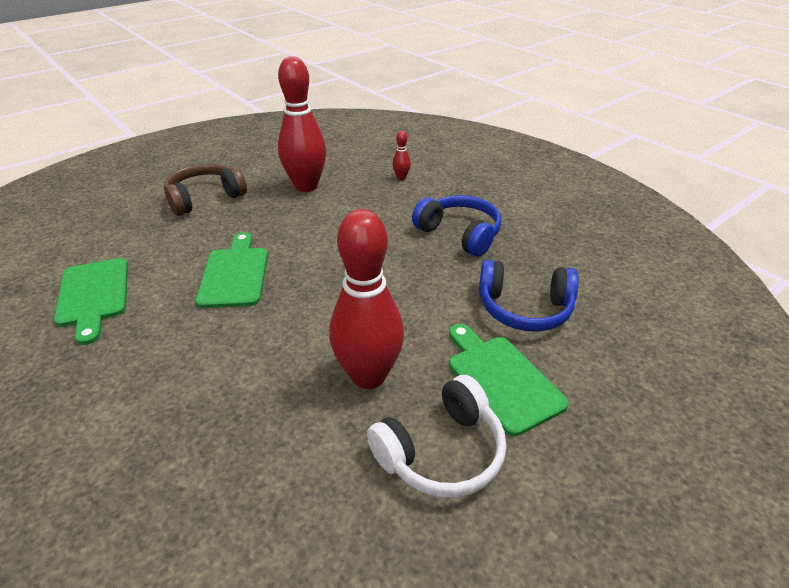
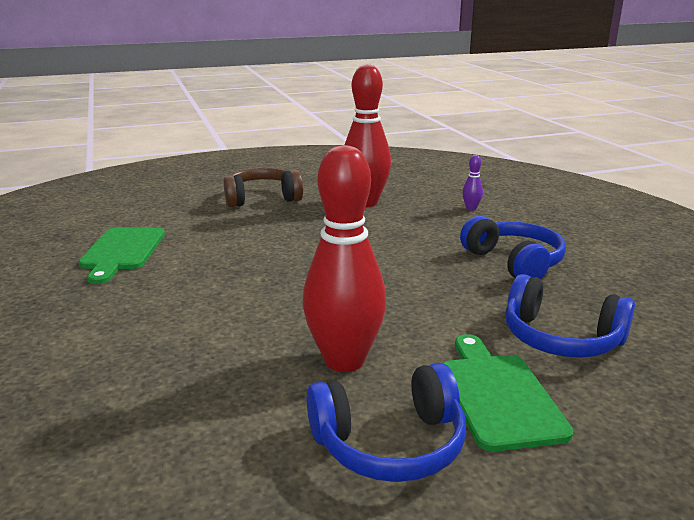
camera: 20 degrees right, 15 degrees down
green cutting board [196,232,268,308] -> none
white headphones [367,375,506,498] -> blue headphones [307,363,466,482]
red bowling pin [393,131,411,180] -> purple bowling pin [462,155,483,211]

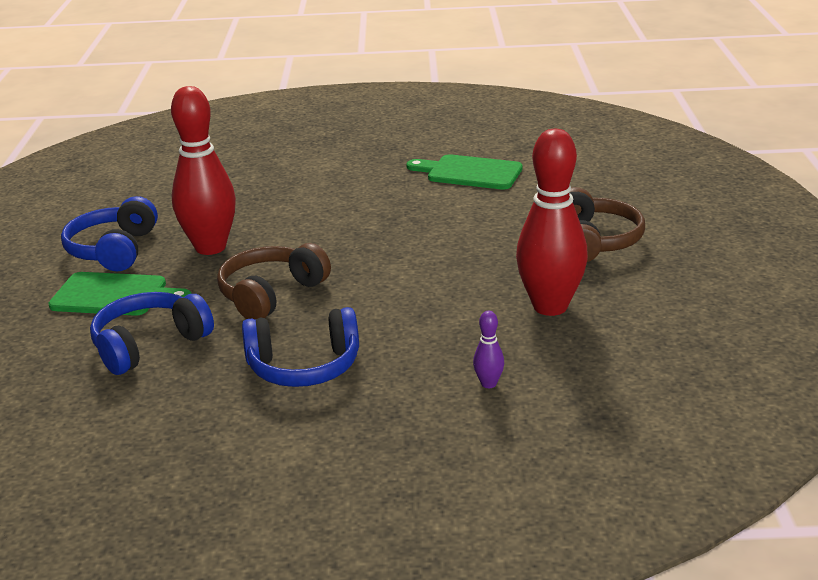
camera: 110 degrees right, 5 degrees up
none -> brown headphones [217,243,331,320]

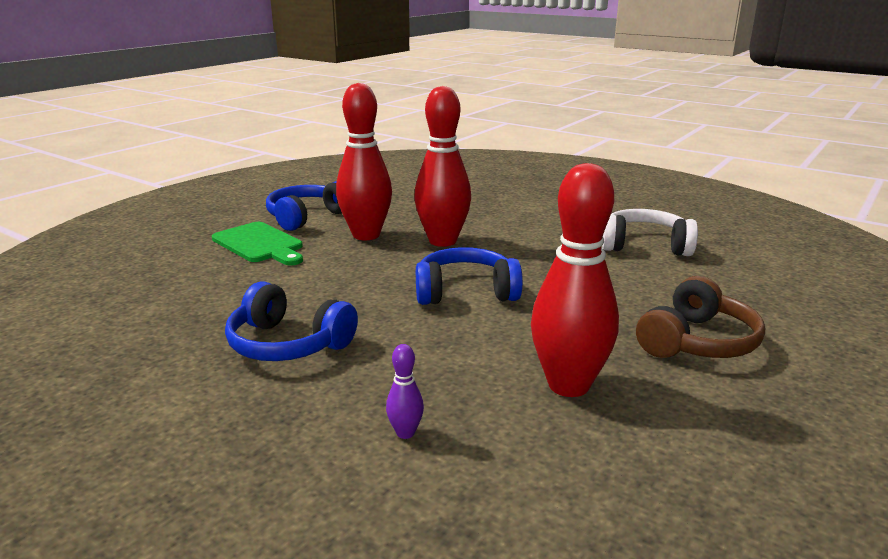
camera: 35 degrees right, 5 degrees down
blue headphones [90,292,214,375] -> blue headphones moved to [416,247,523,305]
brown headphones [217,243,331,320] -> none
green cutting board [406,154,523,190] -> white headphones [602,209,698,256]
none -> red bowling pin [414,86,471,247]

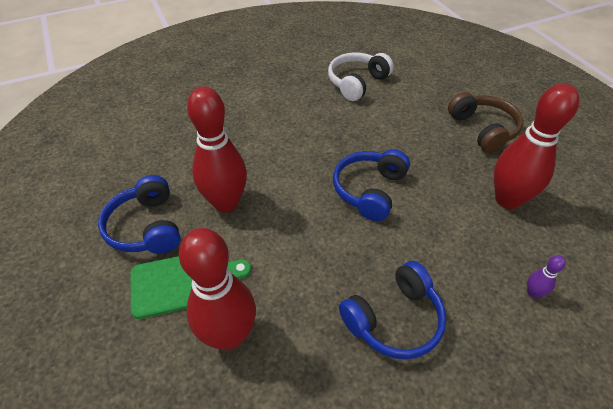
camera: 60 degrees left, 25 degrees up
red bowling pin [414,86,471,247] -> red bowling pin moved to [179,228,256,350]

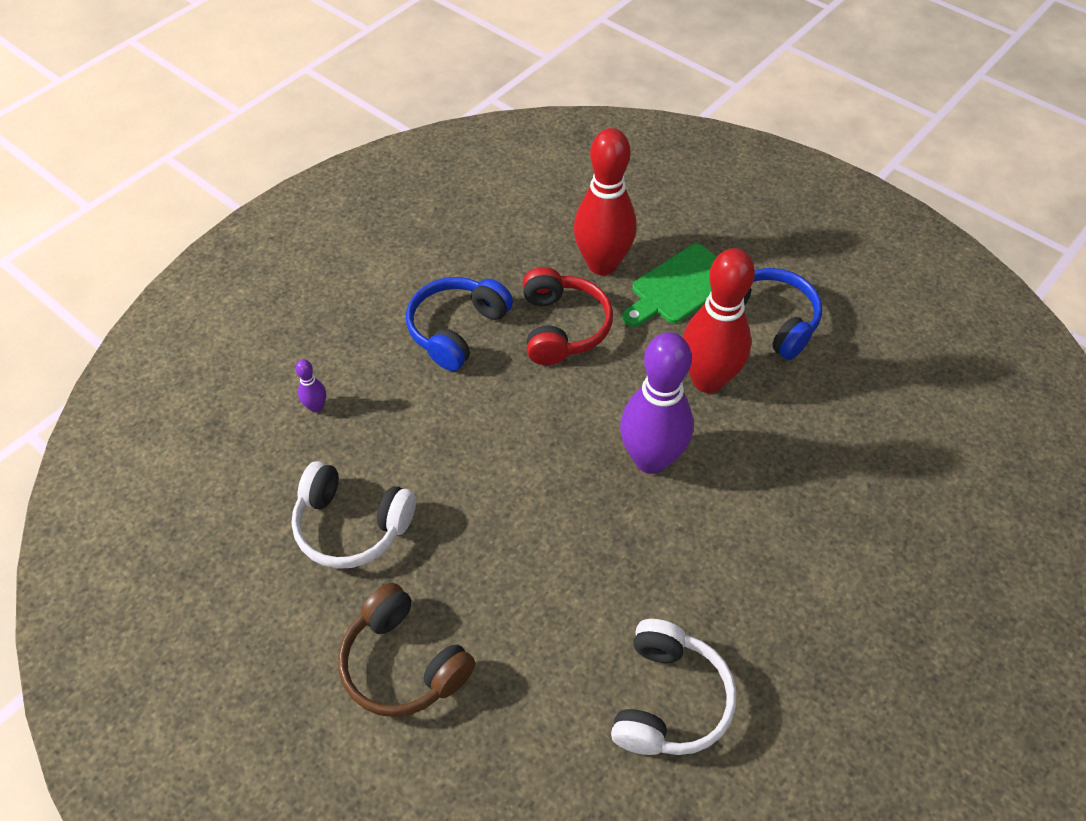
camera: 155 degrees right, 5 degrees up
blue headphones [333,149,410,221] -> none
red bowling pin [494,83,579,209] -> white headphones [292,461,416,569]
none -> red headphones [522,267,613,365]
none -> purple bowling pin [620,332,694,474]

